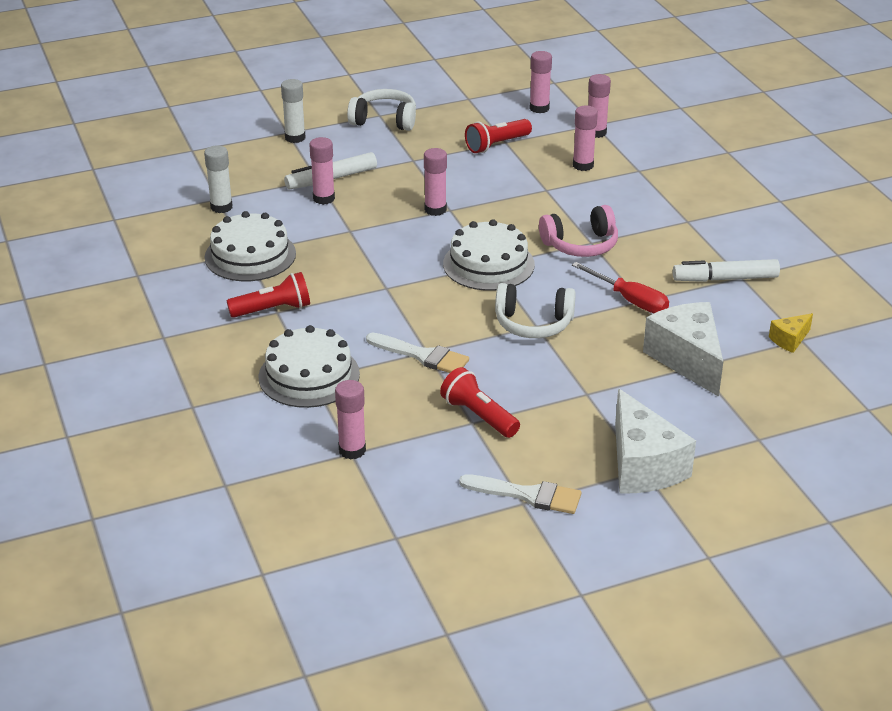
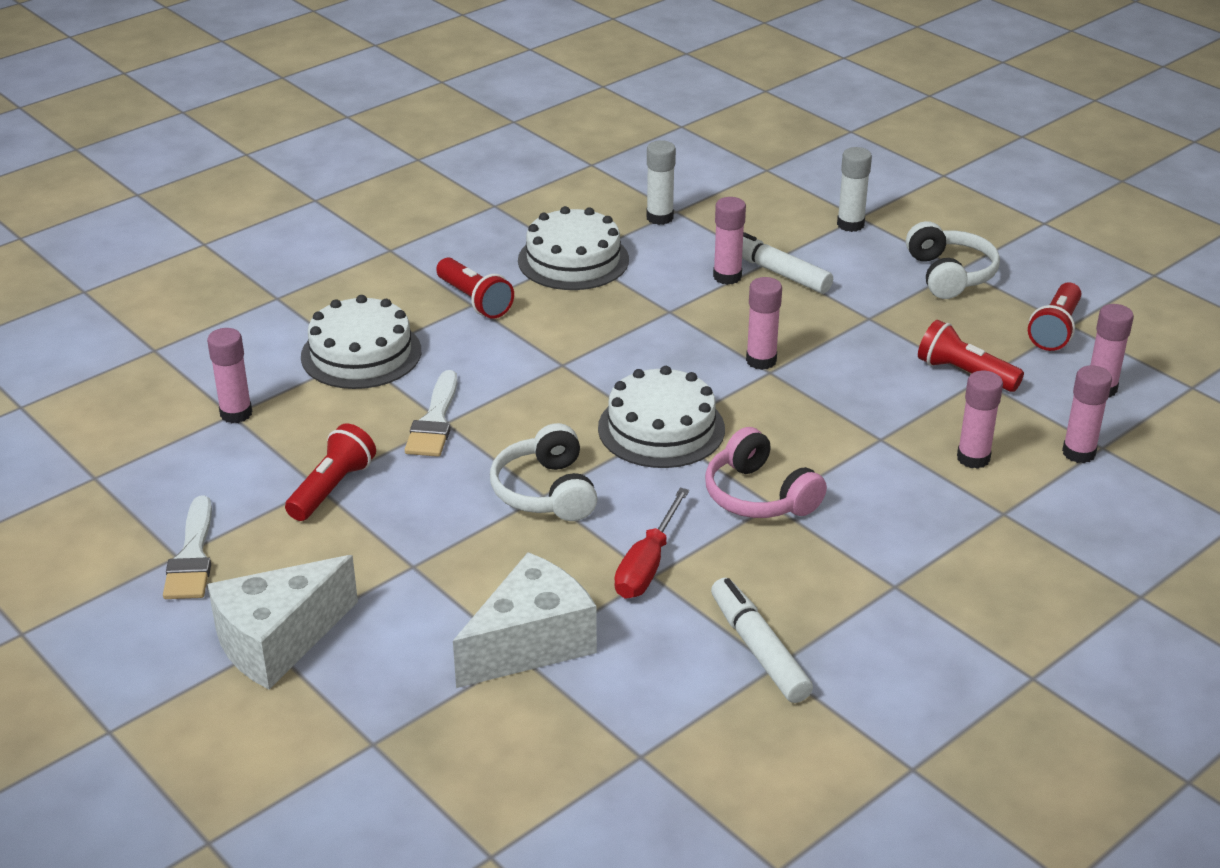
camera: 70 degrees right, 0 degrees up
yellow cheese [769,313,813,353] -> none
none -> red flashlight [1028,282,1081,351]

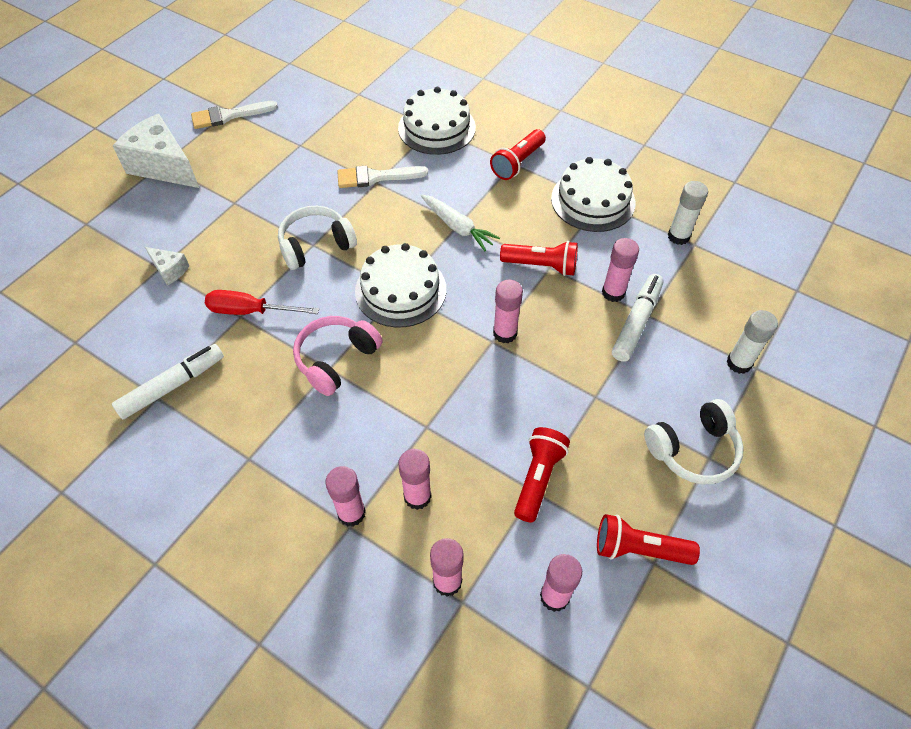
camera: 75 degrees right, 20 degrees up
pink glue stick [207,328,252,423] -> pink glue stick moved to [325,466,366,527]
red flashlight [285,424,376,521] -> red flashlight moved to [500,241,578,276]
white cheese [453,552,597,688] -> white cheese [145,247,189,286], size x0.47
none -> white carrot [421,194,500,251]

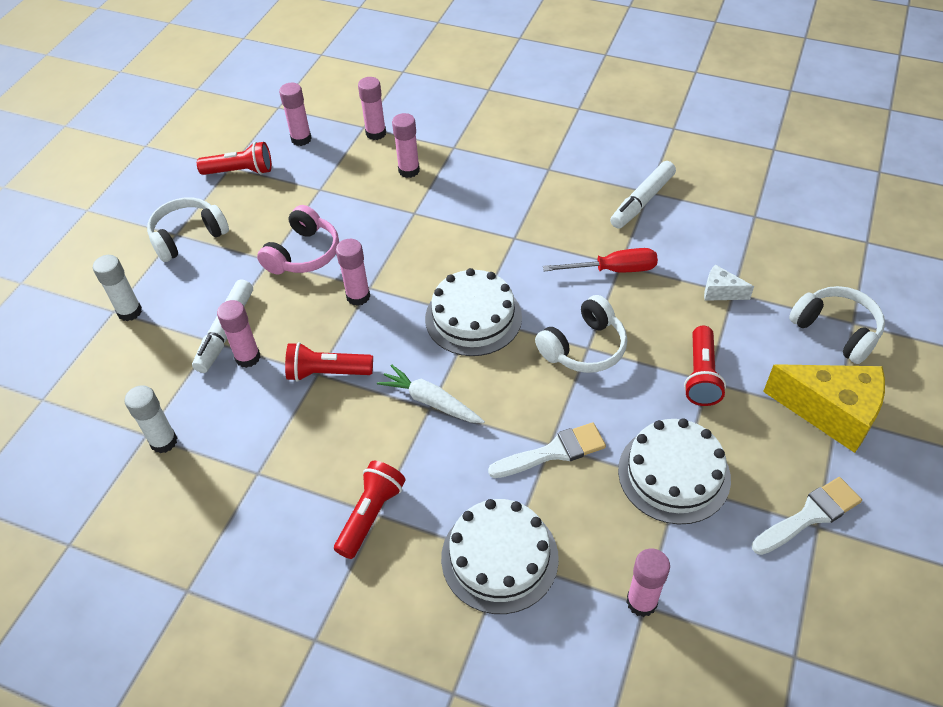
camera: 170 degrees right, 5 degrees down
white cheese [113,114,199,188] -> yellow cheese [763,364,885,453]
pink headphones [293,316,383,396] -> pink headphones moved to [257,205,339,274]
pink glue stick [325,466,366,527] -> pink glue stick moved to [626,549,670,617]
red flashlight [514,427,570,523] -> red flashlight moved to [684,326,726,406]
white cake [551,157,636,232] -> white cake moved to [618,418,731,525]
none -> white headphones [789,286,885,364]

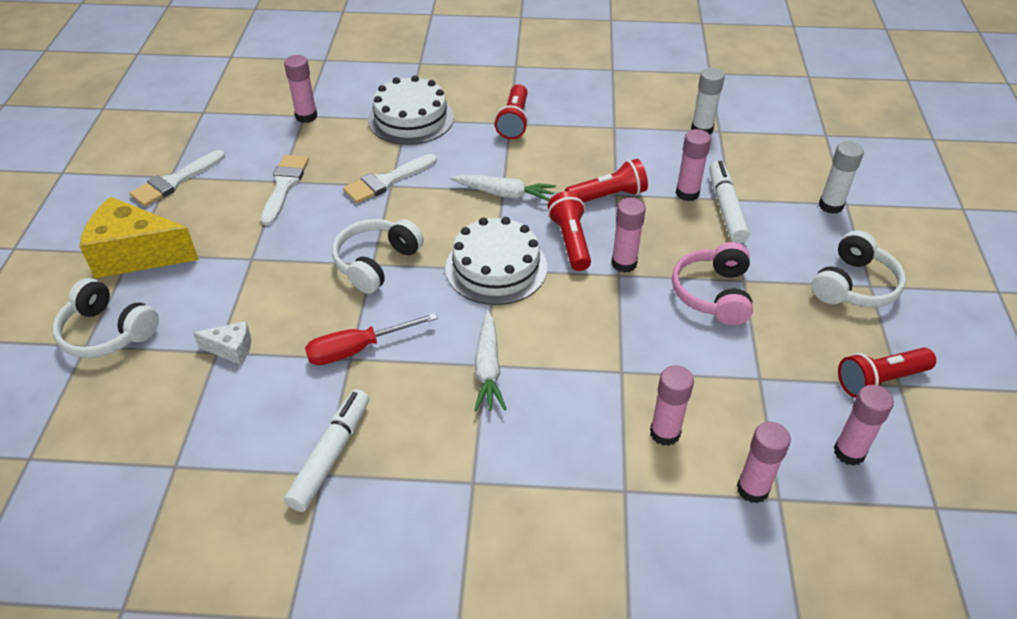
camera: 160 degrees right, 5 degrees down
white cake [618,418,731,525] -> white brush [261,155,309,226]
red flashlight [684,326,726,406] -> red flashlight moved to [548,191,591,271]
none -> white carrot [474,310,506,411]

